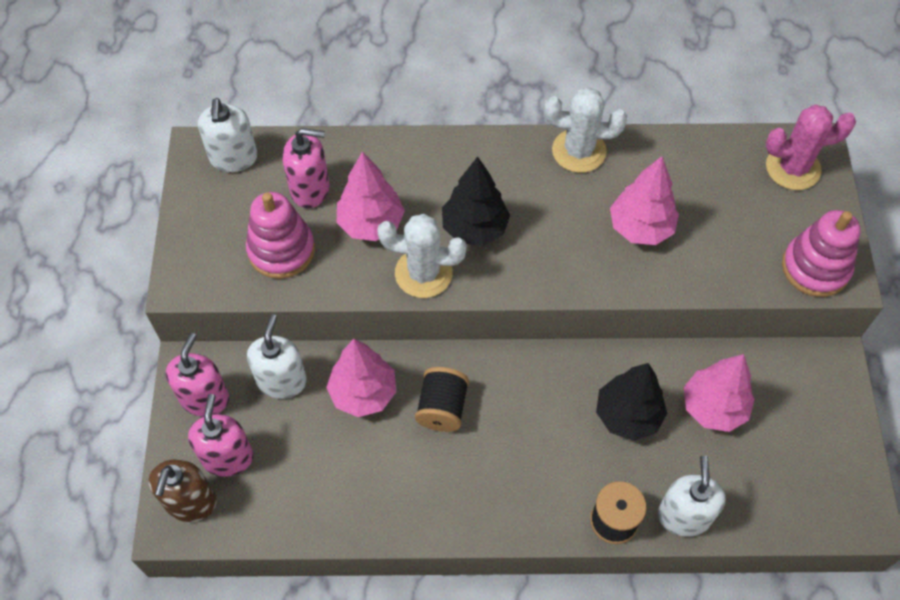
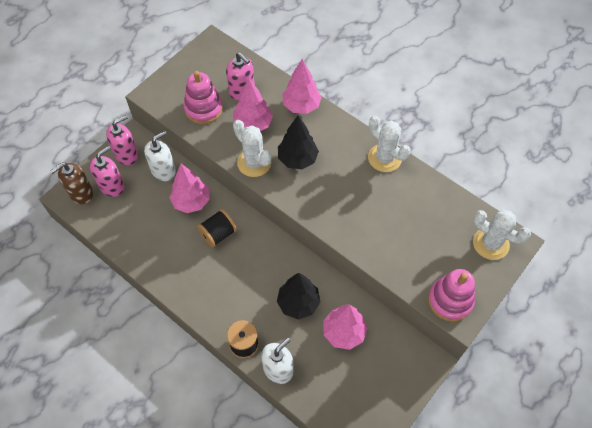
camera: 40 degrees right, 0 degrees up
white soap dispenser [198,98,258,172] -> none
pink tree [610,156,679,245] -> pink tree moved to [282,59,322,114]
pink cactus [766,105,856,190] -> white cactus [473,210,531,260]

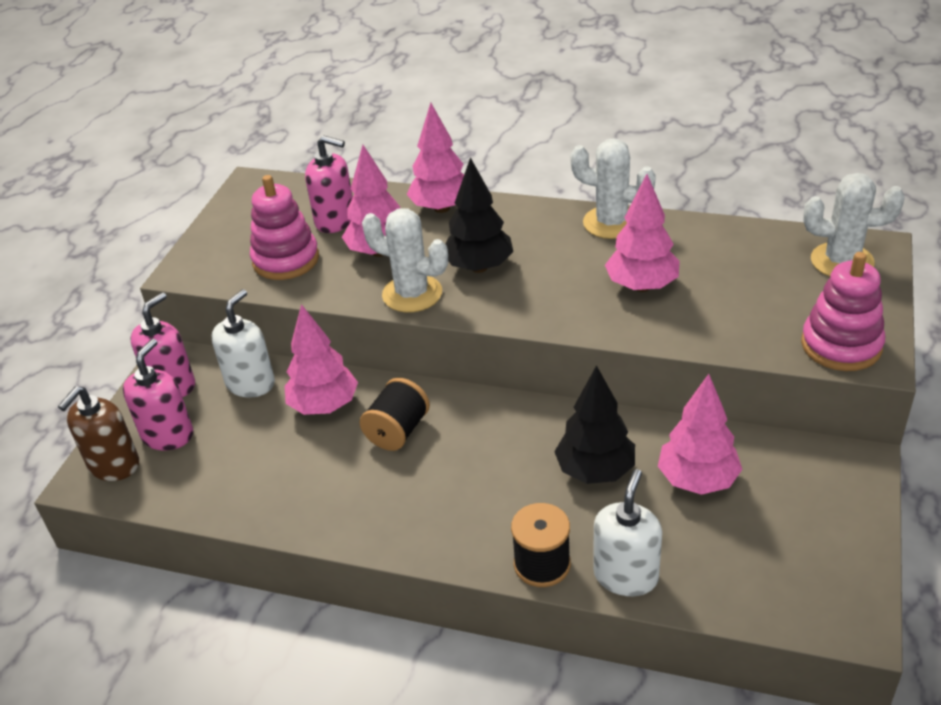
camera: 20 degrees left, 20 degrees down
none -> pink tree [605,174,680,292]

